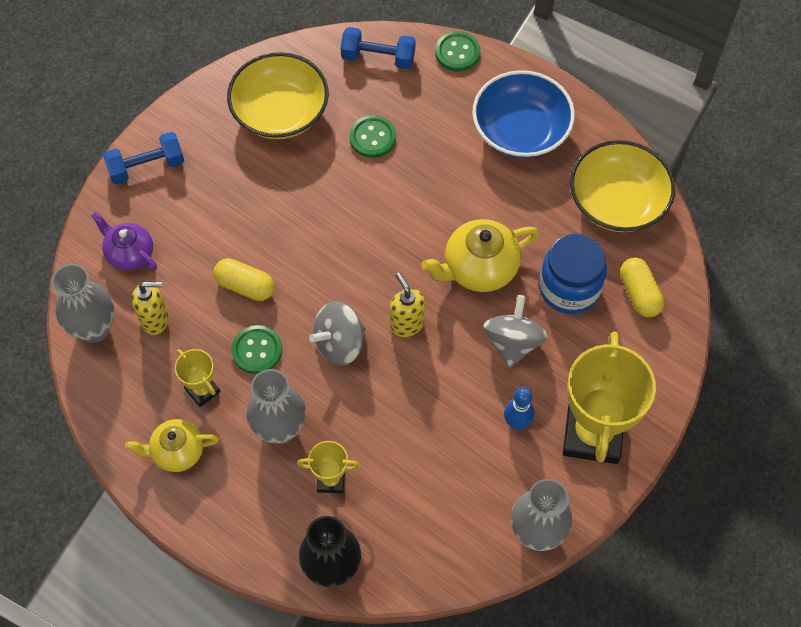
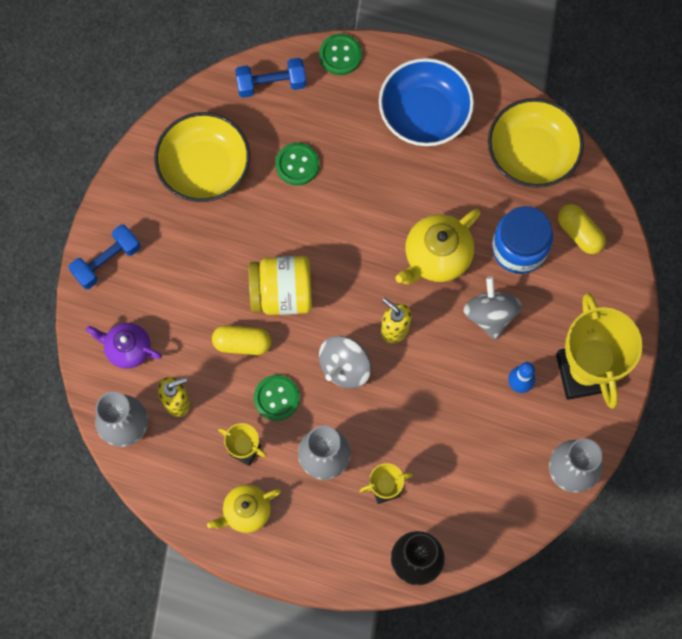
camera: 20 degrees left, 10 degrees up
none -> yellow jar [249,256,312,315]

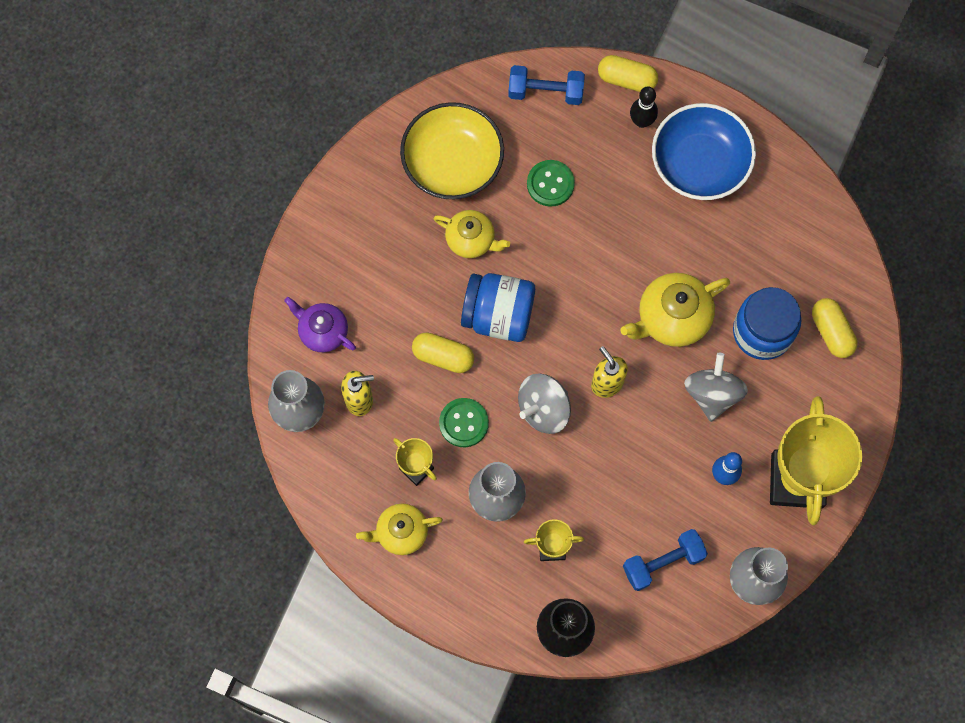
camera: 15 degrees right, 0 degrees up
blue dumbbell [68,225,141,289] -> blue dumbbell moved to [623,529,708,591]
yellow jar [249,256,312,315] -> blue jar [461,273,535,342]
green button [319,34,362,75] -> yellow capsule [598,55,658,92]
yellow bowl [488,98,584,188] -> none
none -> yellow teapot [434,210,510,258]
none -> black bowling pin [630,86,658,128]

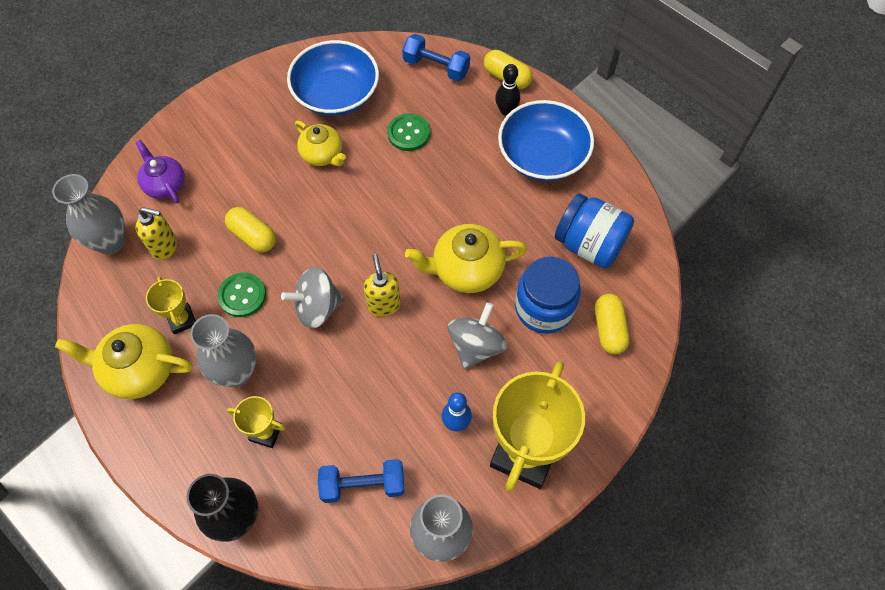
camera: 20 degrees right, 10 degrees down
yellow teapot [356,504,443,555] -> yellow teapot [55,324,193,399], size x1.50
yellow bowl [400,102,504,199] -> blue bowl [287,40,379,116]
blue jar [461,273,535,342] -> blue jar moved to [555,193,634,269]

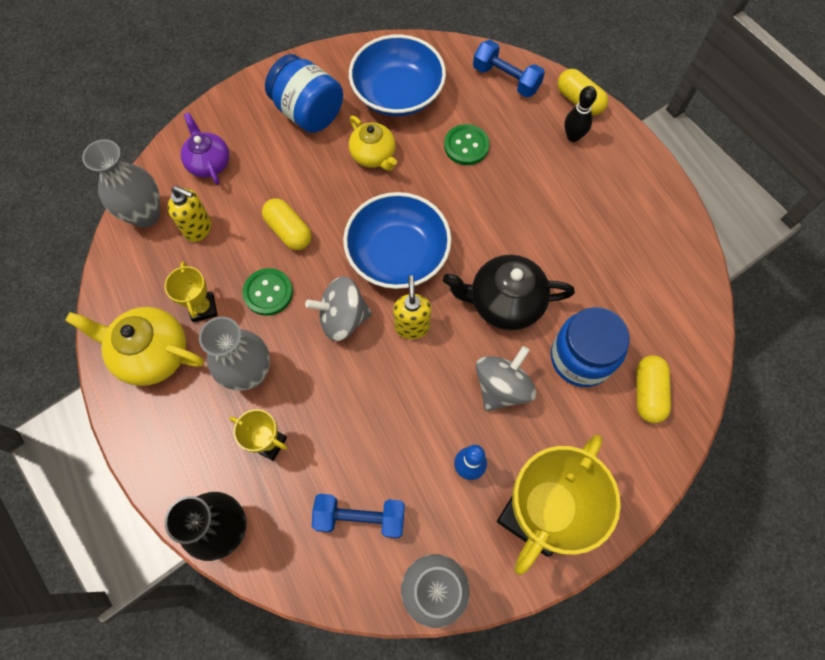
camera: 10 degrees right, 5 degrees up
yellow teapot [405,224,527,293] -> black teapot [443,255,575,331]
blue bowl [498,100,594,181] -> blue bowl moved to [343,192,451,289]
blue jar [555,193,634,269] -> blue jar moved to [265,54,343,133]

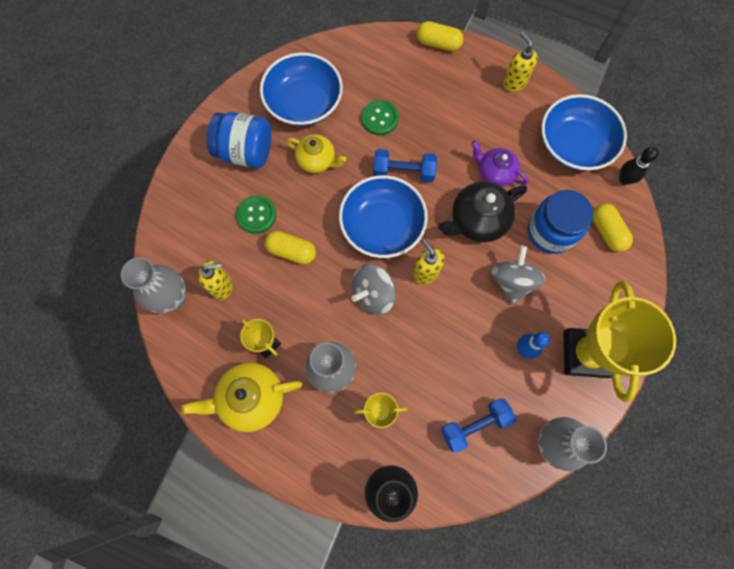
camera: 30 degrees left, 5 degrees up
purple teapot [181,113,229,185] -> purple teapot moved to [471,141,528,187]
green button [243,268,293,316] -> green button moved to [236,195,276,234]
blue dumbbell [473,40,545,98] -> blue dumbbell moved to [373,149,437,182]
black bowling pin [564,86,597,142] -> black bowling pin moved to [619,147,659,185]
none -> yellow soap dispenser [503,32,538,92]
none -> blue bowl [541,94,627,171]

